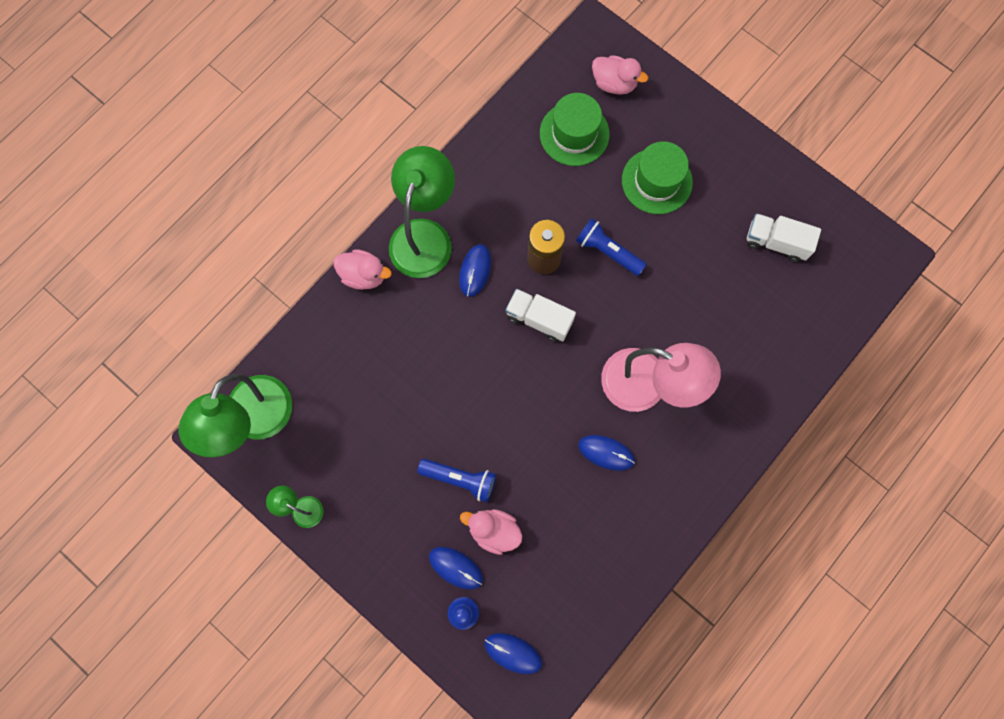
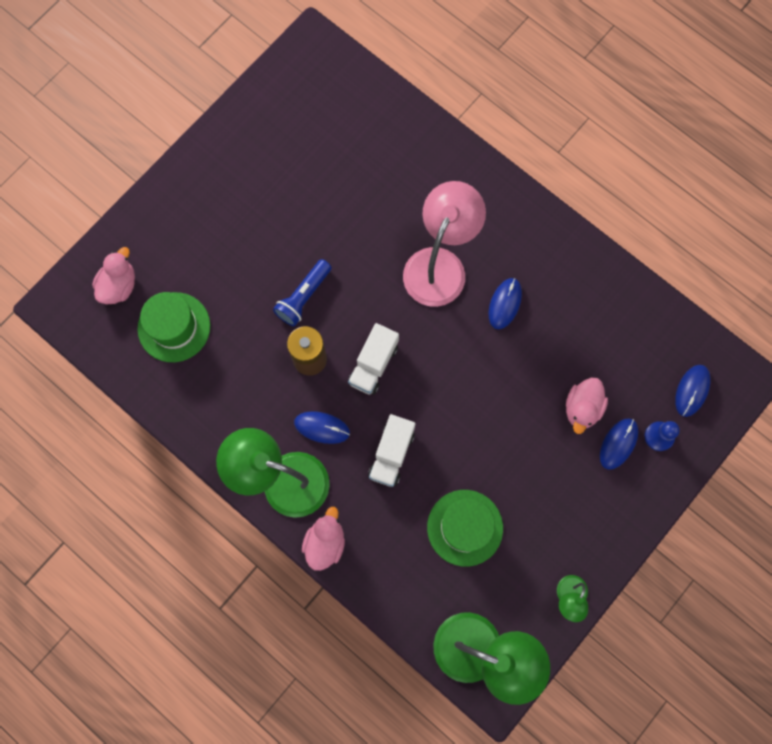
camera: 90 degrees left, 0 degrees up
blue flashlight [417,459,496,502] -> none
green hat [622,141,693,214] -> green hat moved to [427,490,503,567]
white truck [747,214,821,262] -> white truck moved to [368,414,415,487]

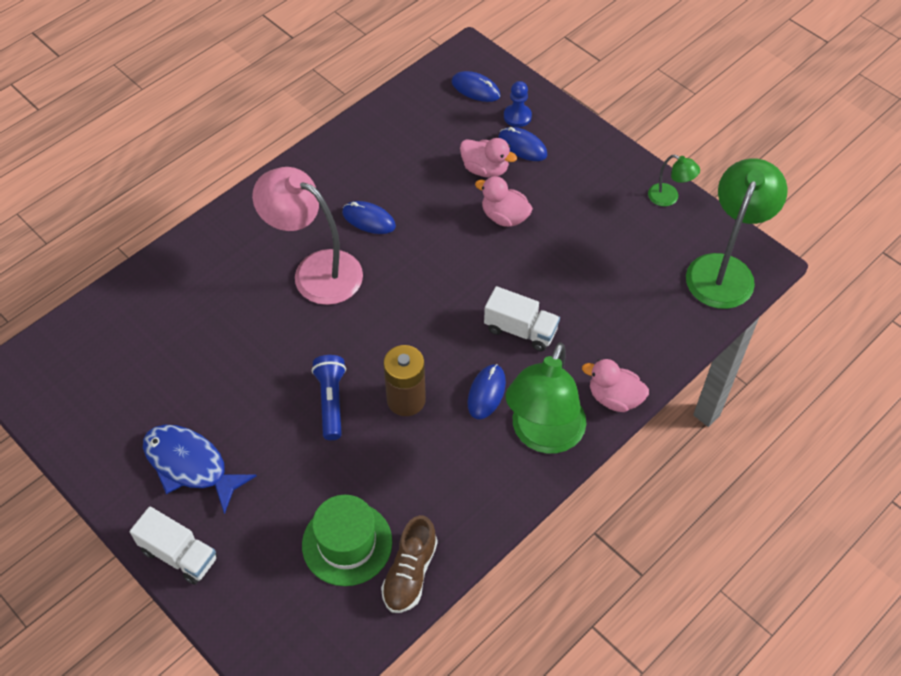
camera: 85 degrees left, 20 degrees down
pink duck [92,247,135,304] -> pink duck moved to [475,176,533,227]
blue flashlight [273,259,332,326] -> blue flashlight turned 135 degrees counterclockwise [312,355,346,440]
white truck [348,323,399,395] -> white truck moved to [130,506,217,585]
green hat [427,490,503,567] -> none
none -> blue fish [143,425,257,514]
none -> brown shoe [381,515,438,613]

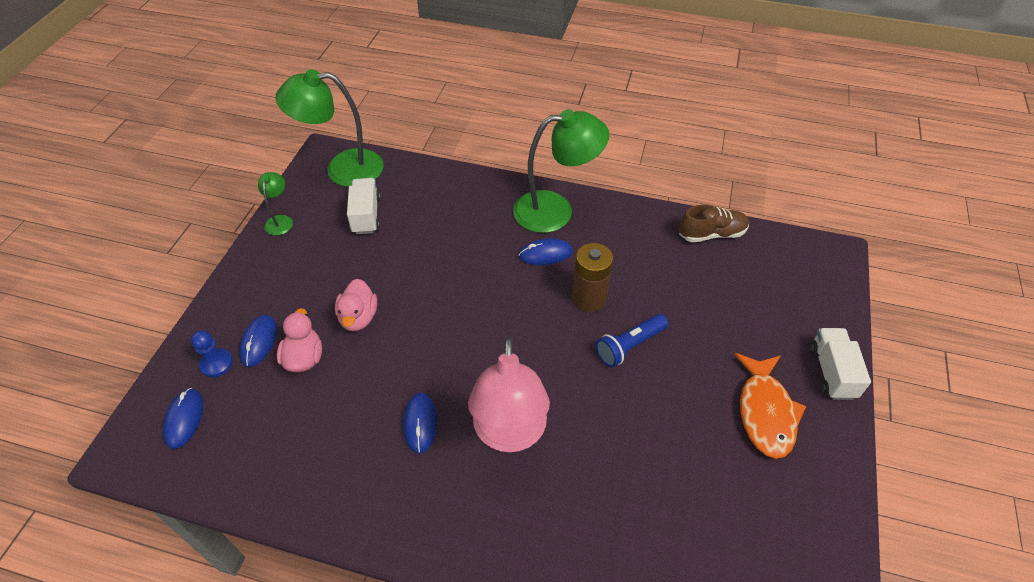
camera: 120 degrees left, 5 degrees down
blue fish [143,425,257,514] -> orange fish [734,353,806,459]
green hat [302,495,392,586] -> none
white truck [484,286,560,351] -> white truck moved to [347,178,381,234]
pink duck [582,359,649,412] -> none

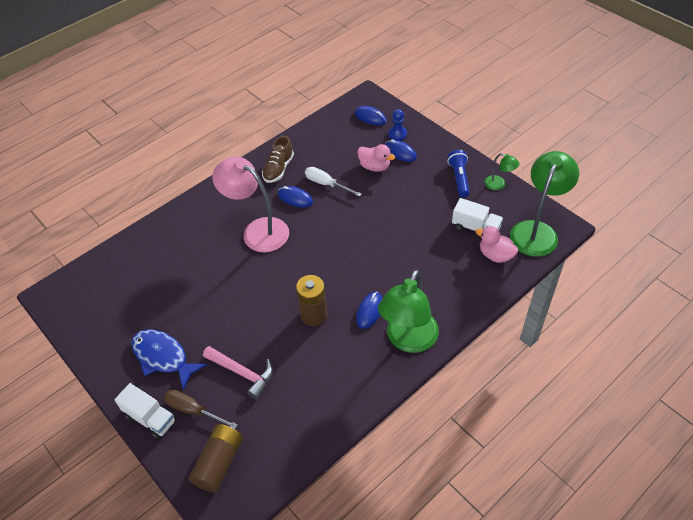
camera: 125 degrees right, 0 degrees up
pink duck [335,279,377,331] -> pink duck moved to [475,226,518,263]
blue flashlight [595,314,668,367] -> blue flashlight moved to [448,150,470,197]
brown shoe [679,204,749,242] -> brown shoe moved to [262,136,294,183]
orange fish [734,353,806,459] -> blue fish [131,329,207,390]
none -> brown screwdriver [164,390,238,429]
none -> brown battery [189,424,243,493]
none -> pink hammer [203,346,273,399]
none -> white screwdriver [305,167,362,197]

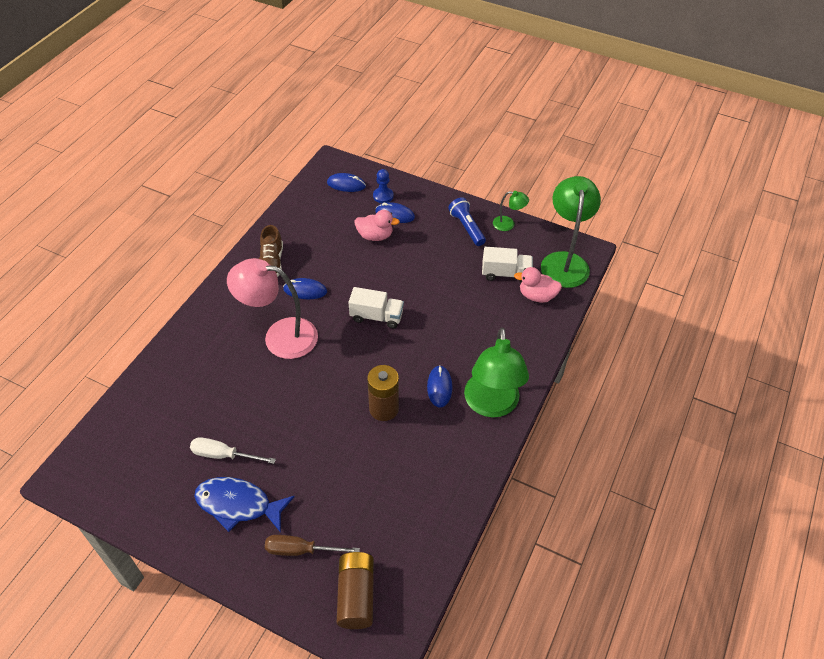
camera: 25 degrees left, 0 degrees up
white truck [114,383,176,439] -> white truck moved to [348,287,404,329]
pink hammer [203,346,273,399] -> none
white screwdriver [305,167,362,197] -> white screwdriver moved to [190,437,276,464]

